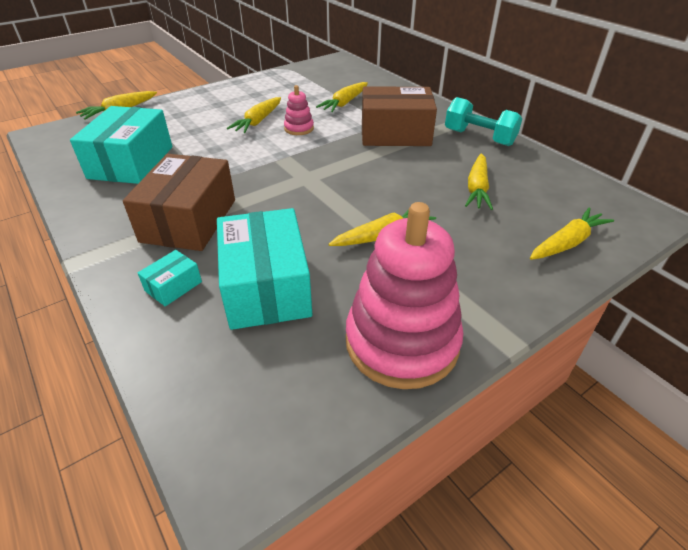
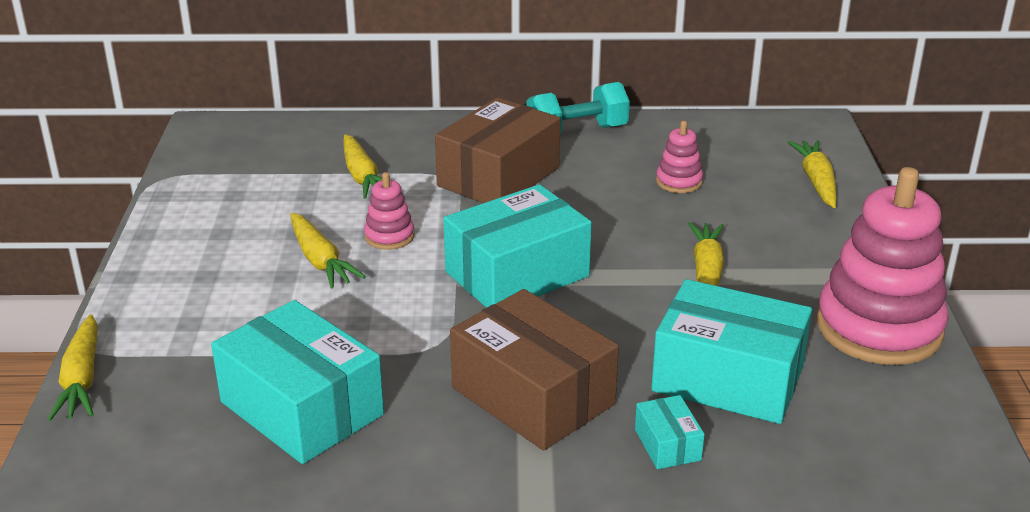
camera: 55 degrees left, 10 degrees down
yellow carrot [465,153,493,210] -> pink stacking toy [656,121,703,193]
none -> turquoise box [443,184,592,308]

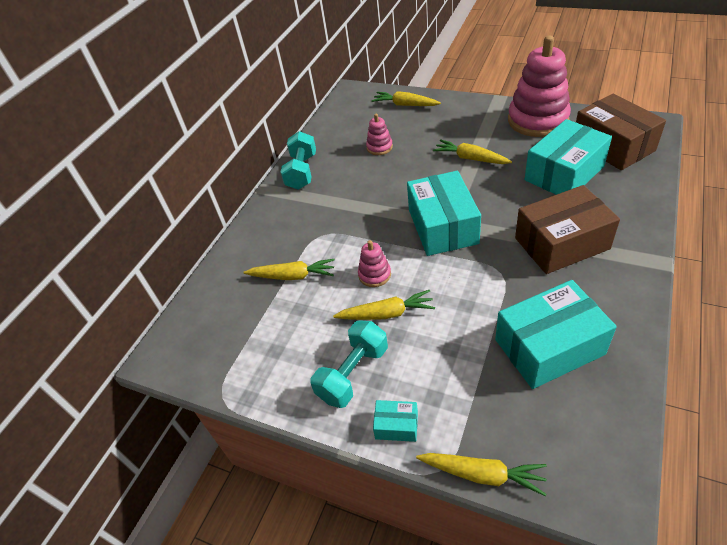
camera: 60 degrees left, 15 degrees up
brown box [435,97,560,203] -> brown box moved to [576,94,666,170]
turquoise box [635,395,705,469] -> turquoise box moved to [373,400,418,442]
none -> turquoise dumbbell [310,321,388,408]

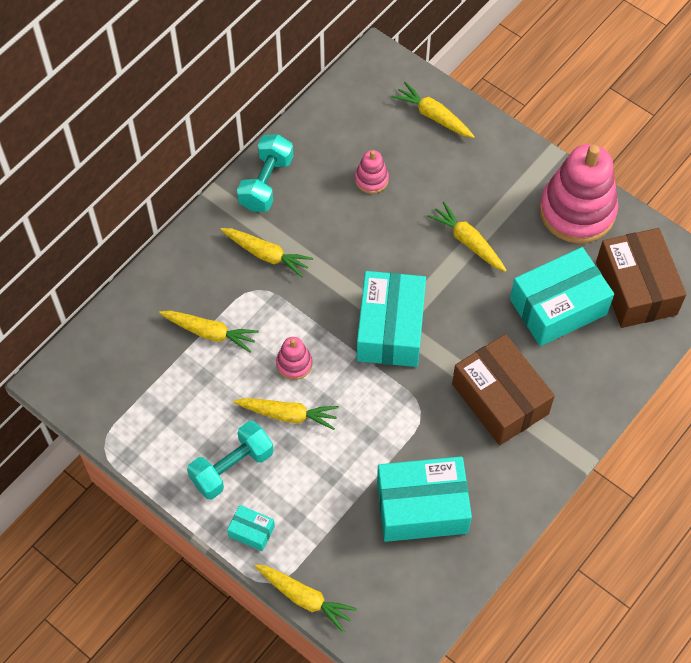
camera: 10 degrees right, 15 degrees up
brown box [515,185,620,274] -> brown box turned 60 degrees clockwise [452,334,555,445]
none -> yellow carrot [220,228,313,278]

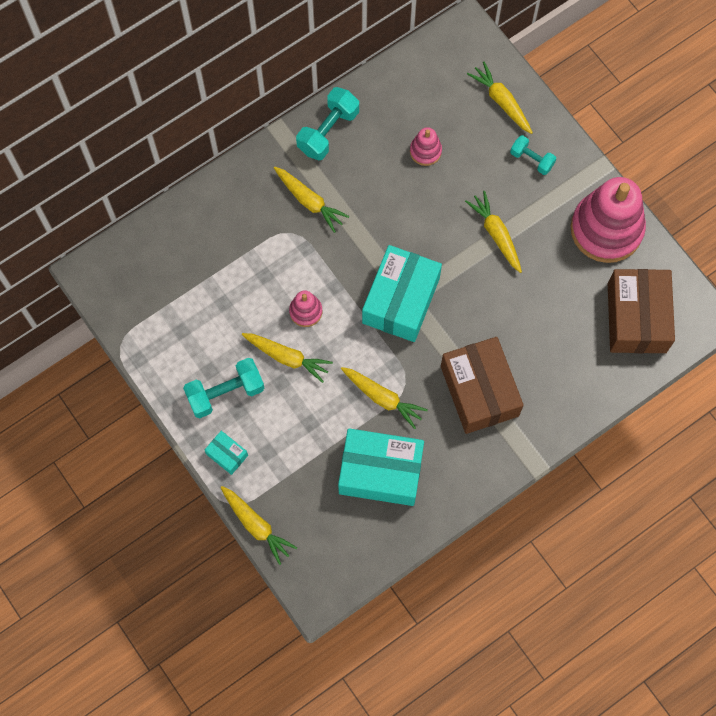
camera: 15 degrees right, 10 degrees up
yellow carrot [159,311,259,352] -> yellow carrot moved to [341,367,428,429]
turquoise box [510,247,614,346] -> none
none -> turquoise dumbbell [510,135,556,175]

